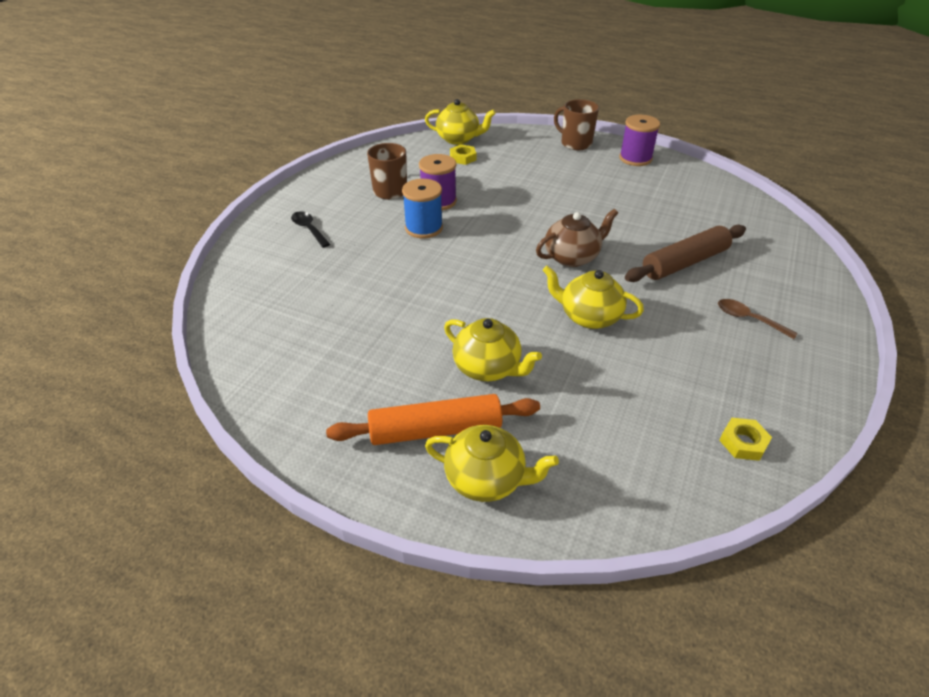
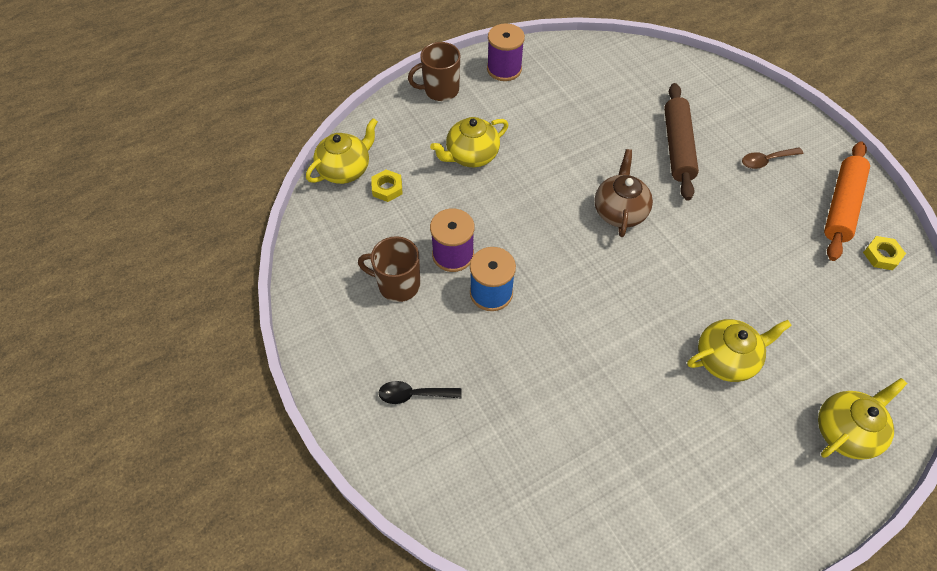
camera: 55 degrees left, 15 degrees up
orange rolling pin [326,394,540,445] -> orange rolling pin moved to [824,142,870,261]
yellow teapot [543,266,644,329] -> yellow teapot moved to [430,117,508,167]

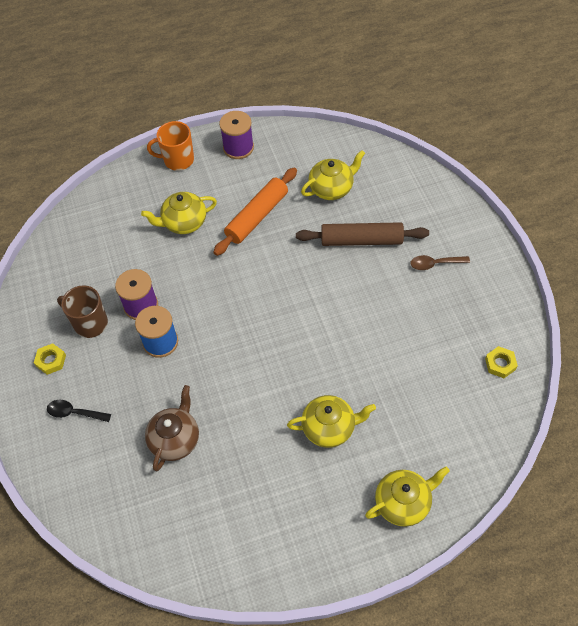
camera: 15 degrees right, 0 degrees up
yellow teapot [306,118,378,184] -> yellow teapot moved to [301,150,365,200]
yellow nut [371,169,403,202] -> yellow nut moved to [34,343,66,375]
brown mug [408,42,460,101] -> orange mug [147,121,194,171]
brown teapot [595,149,653,237] -> brown teapot moved to [145,385,199,471]
brown rolling pin [664,83,699,201] -> brown rolling pin turned 75 degrees clockwise [296,222,429,246]
orange rolling pin [824,142,870,261] -> orange rolling pin moved to [213,168,297,256]

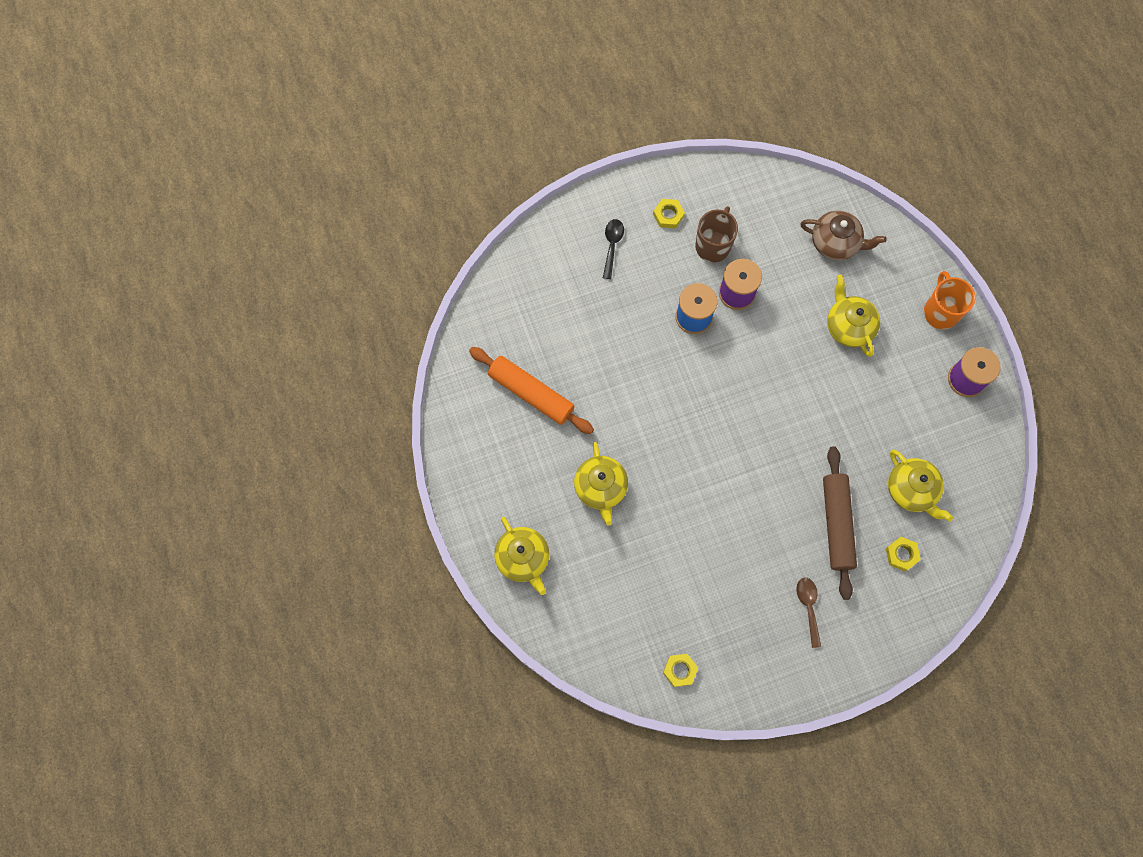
camera: 85 degrees right, 15 degrees up
brown teapot [145,385,199,471] -> brown teapot moved to [800,211,887,260]
orange rolling pin [213,168,297,256] -> orange rolling pin moved to [469,347,594,434]
none -> yellow nut [886,537,921,571]

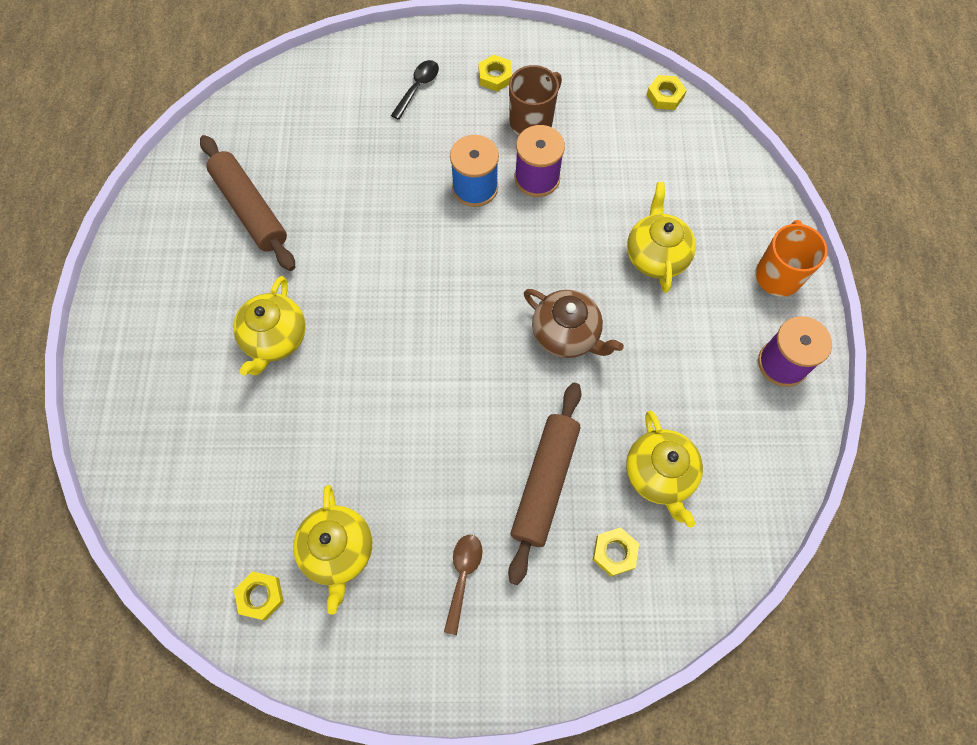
camera: 20 degrees right, 5 degrees down
orange rolling pin [469,347,594,434] -> brown rolling pin [200,135,295,271]
yellow teapot [494,517,549,595] -> yellow teapot moved to [293,485,372,615]
brown teapot [800,211,887,260] -> brown teapot moved to [524,289,624,358]
none -> yellow nut [647,75,687,110]

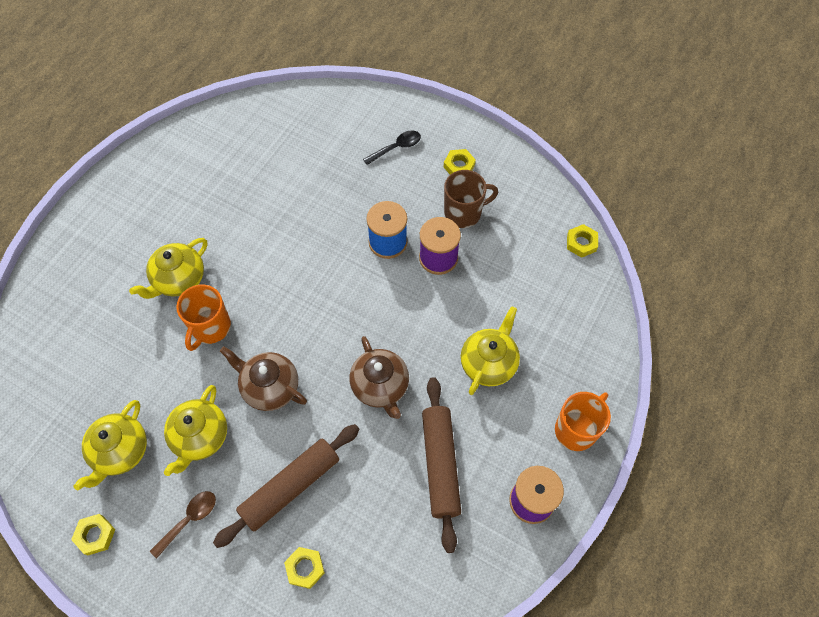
camera: 30 degrees right, 5 degrees down
brown rolling pin [200,135,295,271] -> brown rolling pin moved to [422,377,461,553]
yellow nut [234,571,284,621] -> yellow nut moved to [71,514,116,556]
yellow teapot [626,411,703,528] -> yellow teapot moved to [164,385,227,476]
none -> orange mug [176,285,231,351]
none -> brown teapot [220,346,307,411]

